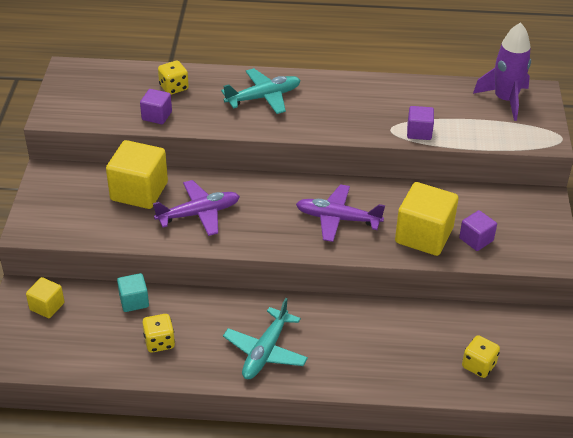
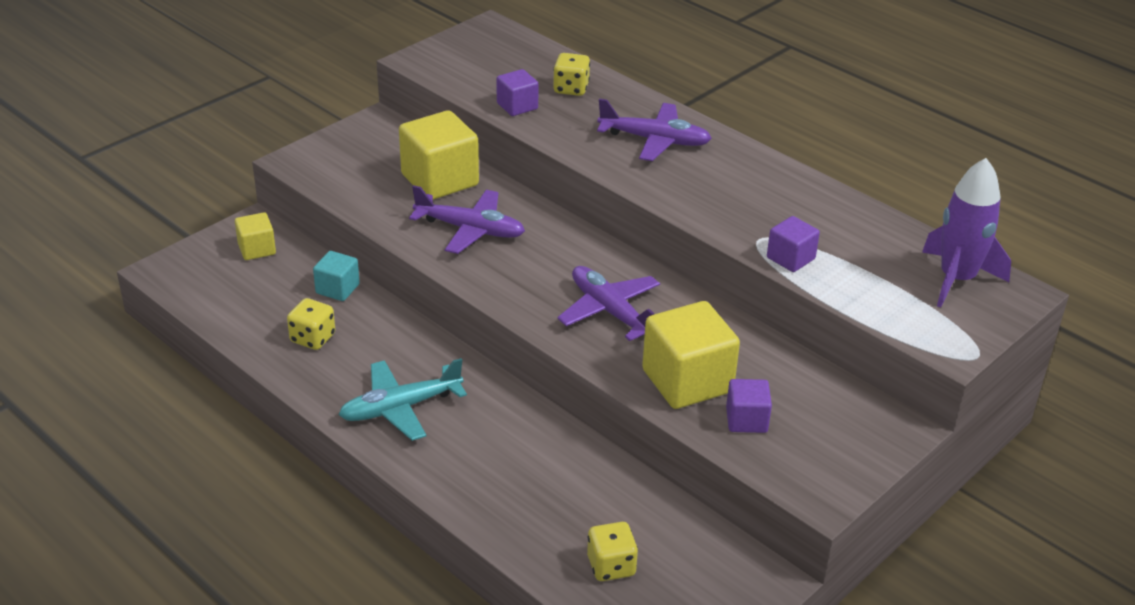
camera: 40 degrees right, 5 degrees down
turquoise plane [221,68,301,114] -> purple plane [597,98,712,161]

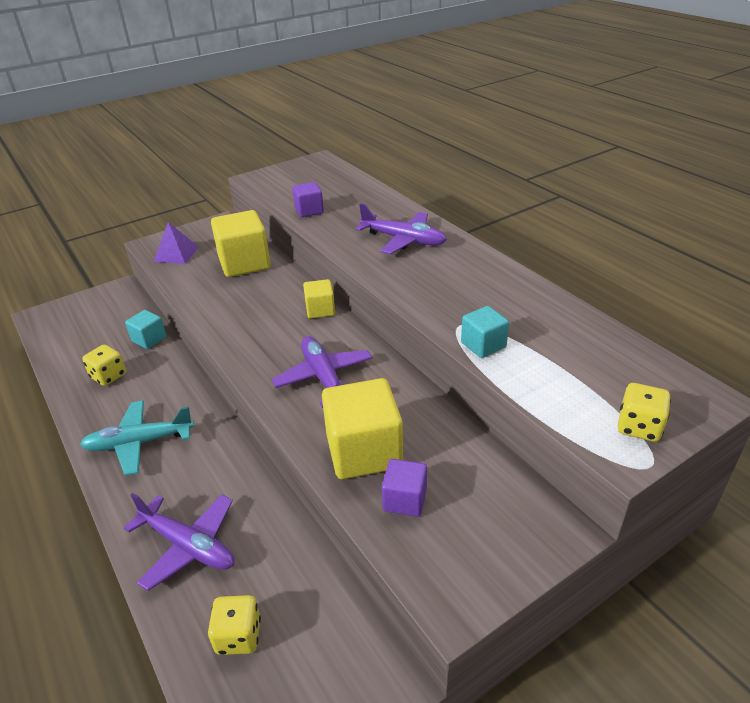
camera: 15 degrees right, 0 degrees up
yellow cube [235,212,276,260] -> yellow cube moved to [303,279,335,319]
purple plane [409,185,525,254] -> purple plane moved to [124,493,234,591]
yellow dice [553,53,590,96] -> yellow dice moved to [618,383,671,442]
purple cube [767,216,820,272] -> turquoise cube [461,306,509,358]
purple rocket [922,158,1011,308] -> none
none -> purple pyramid [154,222,199,264]

